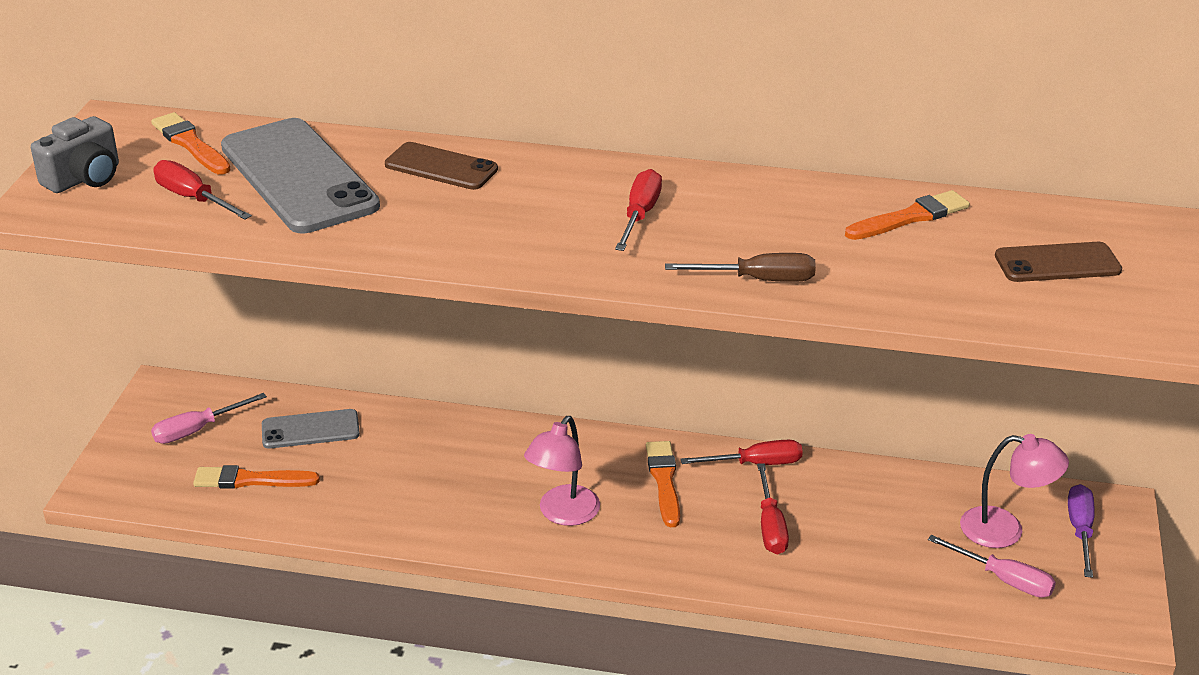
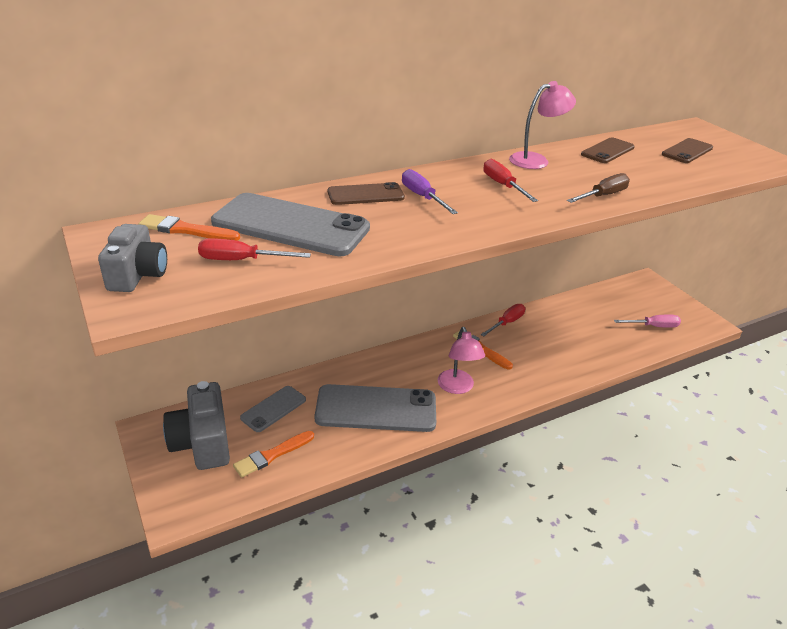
camera: 40 degrees left, 0 degrees up
pink screwdriver [151,393,267,444] -> grey camera [163,381,230,470]
red screwdriver [757,463,789,554] -> none
orange brush [845,190,970,240] -> brown phone [581,137,635,163]
pink lamp [960,434,1069,548] -> pink lamp moved to [509,81,576,169]
purple screwdriver [1068,484,1095,578] -> purple screwdriver moved to [402,169,458,214]
none -> grey phone [315,384,436,432]

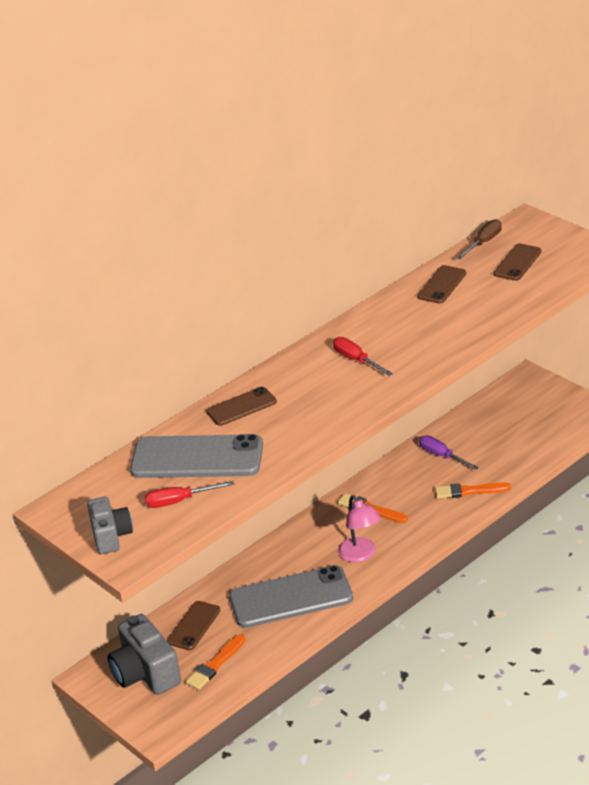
camera: 10 degrees left, 0 degrees up
orange brush [138,214,240,241] -> orange brush moved to [435,482,511,498]
grey phone [240,386,306,432] -> brown phone [167,601,221,650]
purple screwdriver [402,169,458,214] -> purple screwdriver moved to [419,435,479,470]
red screwdriver [481,304,525,336] -> none
pink lamp [509,81,576,169] -> none
brown screwdriver [567,173,630,203] -> brown screwdriver moved to [457,219,502,259]
pink screwdriver [614,315,681,328] -> none

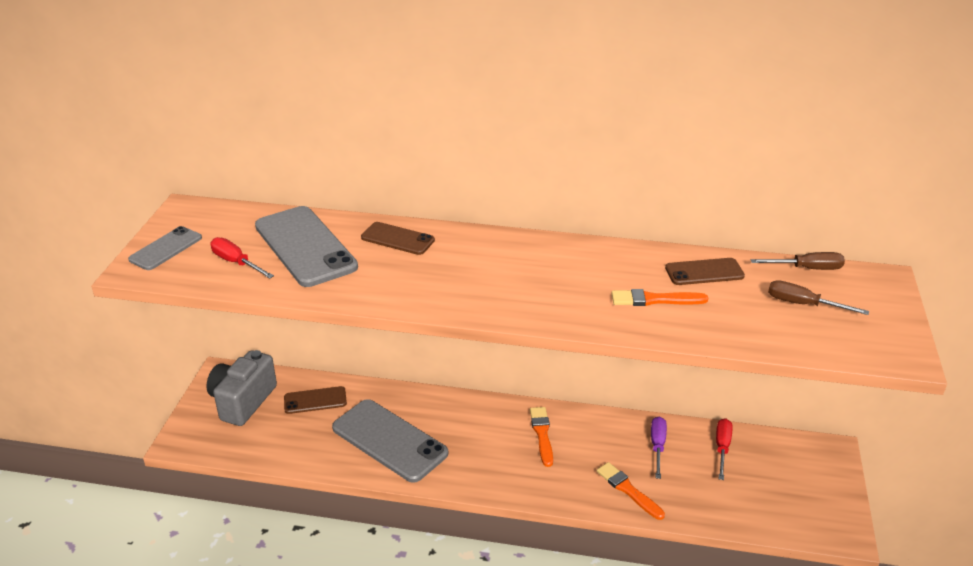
camera: 50 degrees right, 0 degrees up
grey camera [87,497,133,554] -> grey phone [128,226,202,270]
orange brush [186,634,245,690] -> orange brush moved to [612,289,708,306]
red screwdriver [333,337,393,376] -> red screwdriver moved to [716,418,732,480]
pink lamp [338,495,381,562] -> none
brown phone [493,243,542,281] -> brown screwdriver [768,280,869,315]

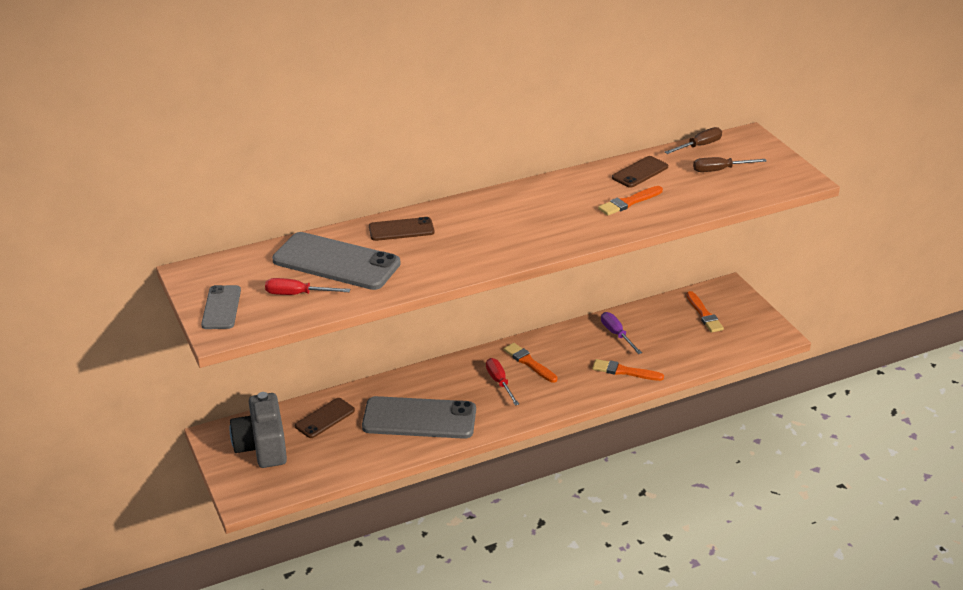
camera: 35 degrees left, 0 degrees up
red screwdriver [716,418,732,480] -> red screwdriver moved to [486,358,519,406]
none -> orange brush [686,291,724,333]

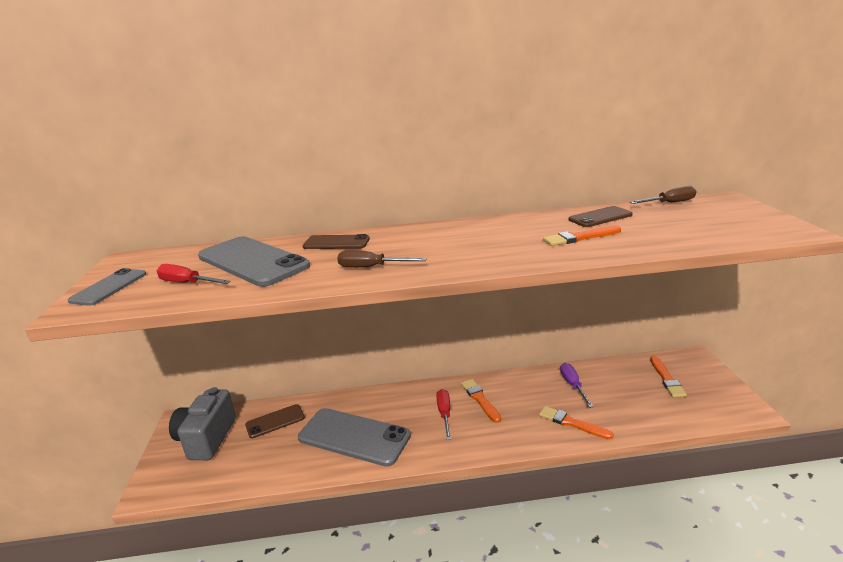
camera: 20 degrees right, 10 degrees down
brown screwdriver [693,157,767,172] -> brown screwdriver moved to [337,250,427,268]

